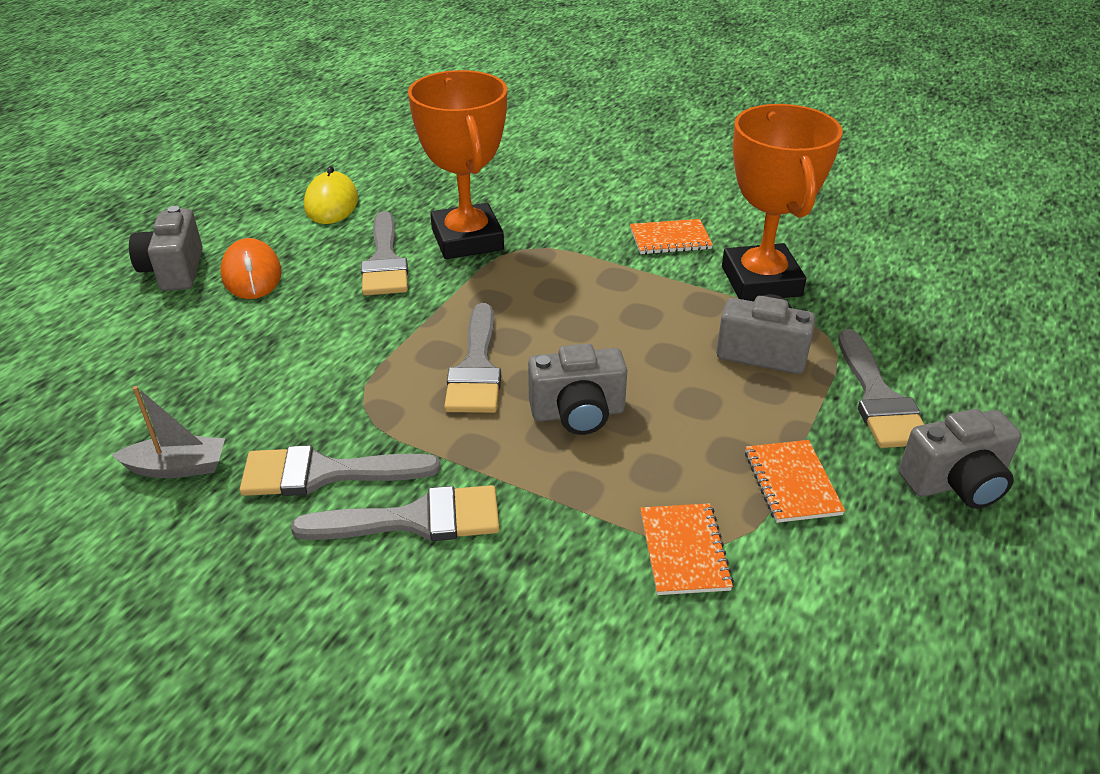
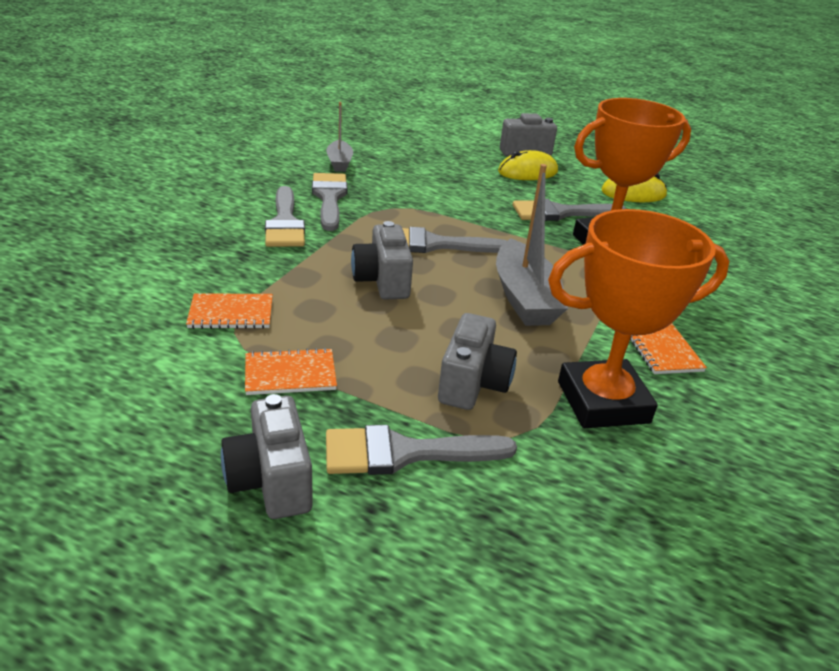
camera: 85 degrees right, 5 degrees down
orange mouse [221,238,282,299] -> yellow mouse [498,150,558,180]
none -> grey boat [496,164,568,326]

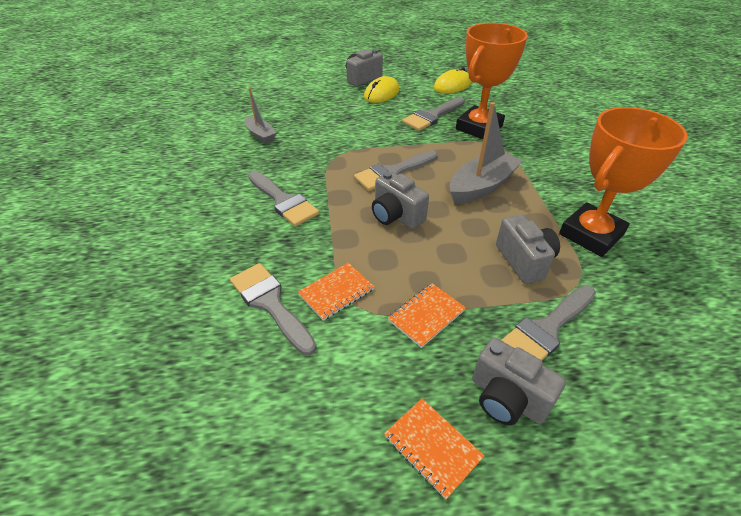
camera: 30 degrees left, 10 degrees up
grey brush [312,173,347,231] -> grey brush moved to [230,263,317,355]
grey boat [496,164,568,326] -> grey boat turned 90 degrees counterclockwise [450,102,523,204]
orange notebook [630,323,707,374] -> orange notebook moved to [384,399,484,499]

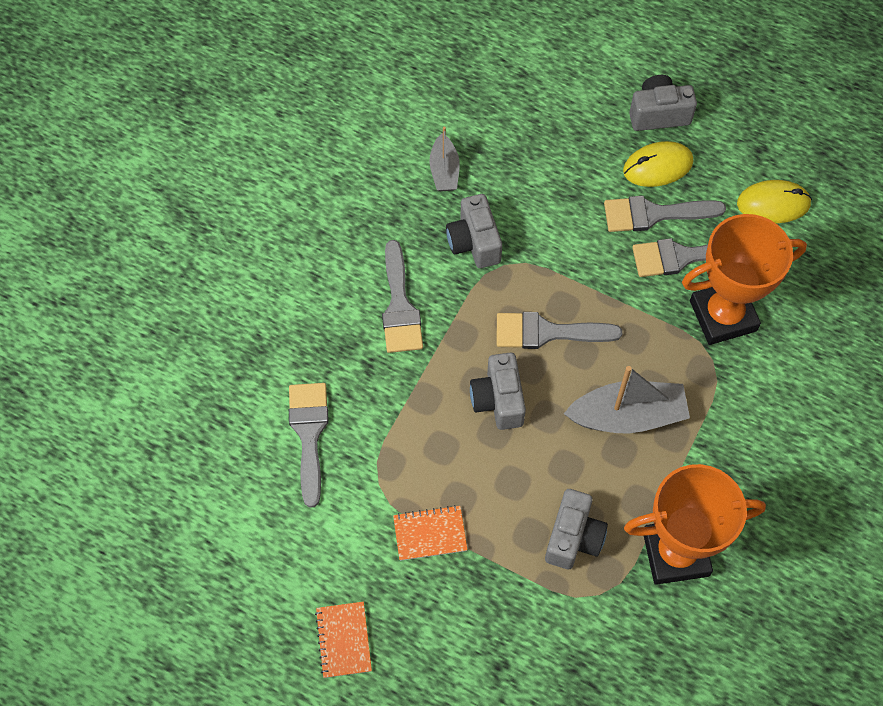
camera: 35 degrees right, 20 degrees up
orange notebook [298,263,374,321] -> none
grey camera [472,338,566,425] -> grey camera moved to [446,194,502,268]
grey brush [501,285,596,361] -> grey brush moved to [604,196,726,232]

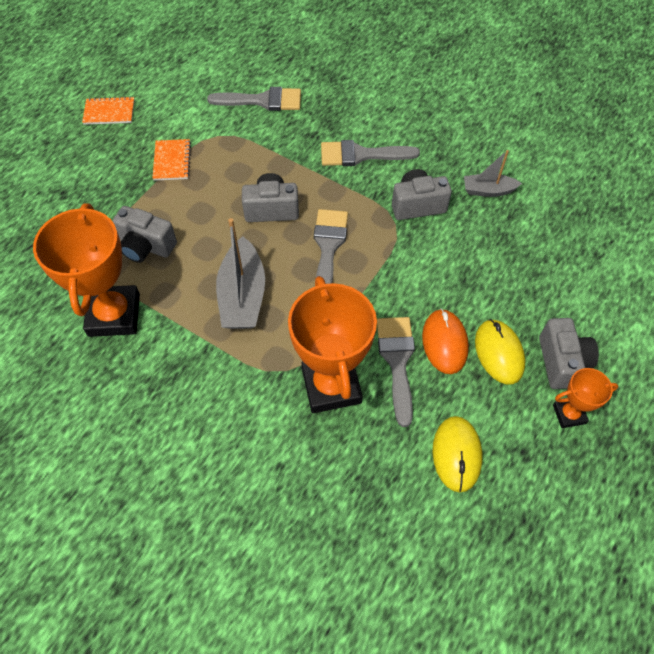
camera: 95 degrees right, 5 degrees down
grey brush [604,196,726,232] -> orange mouse [422,309,469,374]
none -> orange trophy [553,368,618,428]

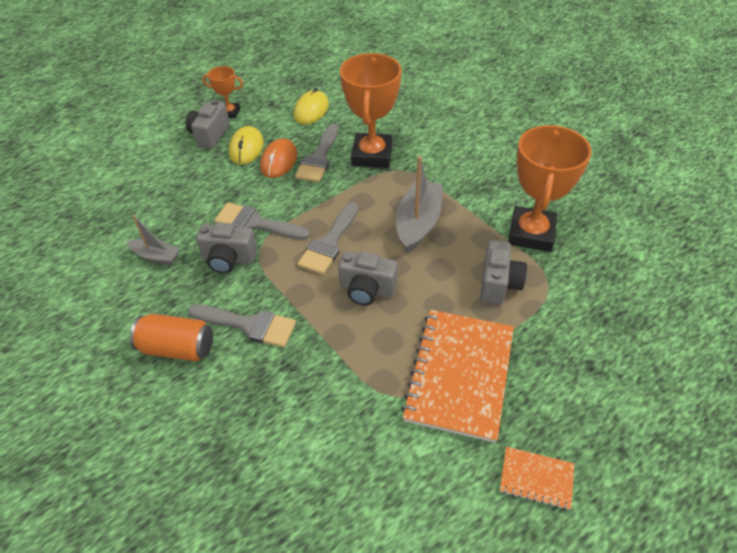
camera: 160 degrees left, 10 degrees down
grey camera [113,206,177,263] -> grey camera turned 60 degrees clockwise [480,240,527,304]
orange notebook [152,139,191,181] -> orange notebook [401,310,514,443], size x2.13
grey brush [207,87,301,111] -> grey brush moved to [215,203,310,240]
none -> orange can [130,314,213,361]

